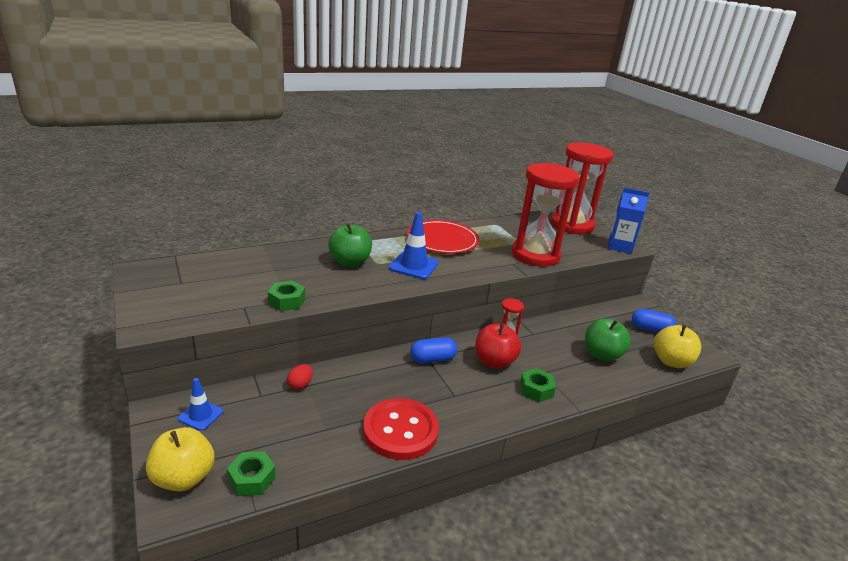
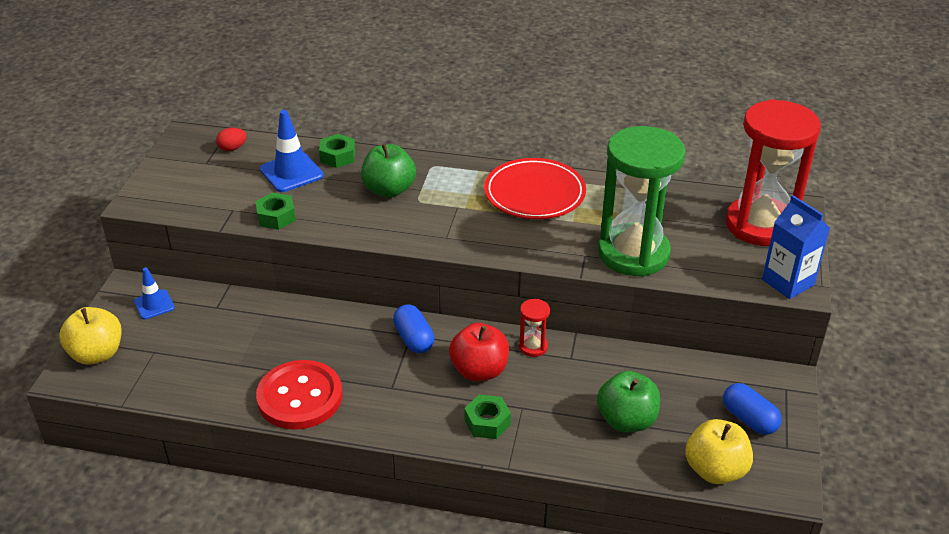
camera: 40 degrees right, 10 degrees up
green nut [227,451,276,496] -> green nut moved to [319,134,355,168]
red egg [287,364,313,390] -> red egg moved to [216,128,247,151]
blue traffic cone [389,212,438,279] -> blue traffic cone moved to [260,110,324,192]
blue capsule [410,337,457,364] -> blue capsule turned 45 degrees clockwise [393,304,434,353]
red hourglass [512,163,580,267] -> green hourglass [598,126,685,277]

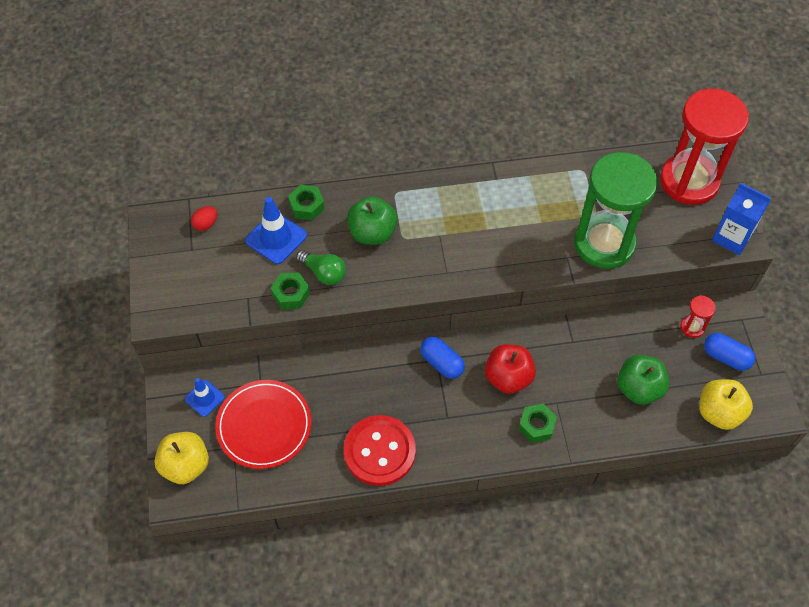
camera: 20 degrees left, 20 degrees up
red plate [484,158,586,219] -> red plate moved to [215,380,312,469]
red hourglass [519,299,550,357] -> red hourglass moved to [680,295,716,338]
none -> green light bulb [296,250,346,285]

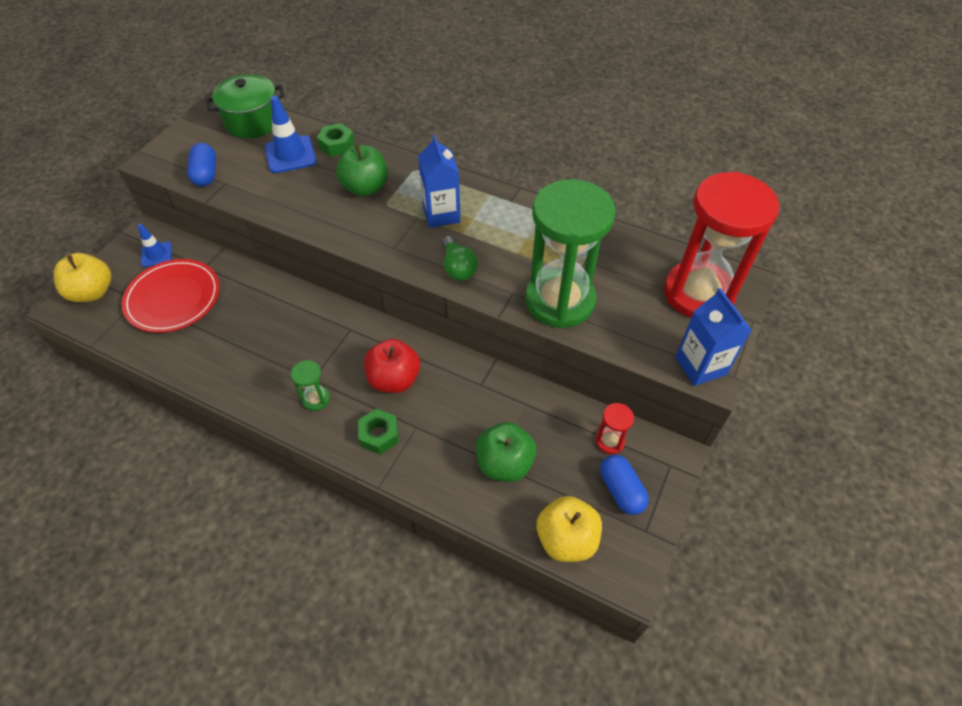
camera: 35 degrees right, 5 degrees down
red egg [191,206,217,231] -> green pot [206,74,285,138]
green nut [271,272,310,309] -> none
green light bulb [296,250,346,285] -> green light bulb moved to [442,236,478,281]
red button [344,415,416,486] -> none
blue capsule [420,337,465,379] -> blue capsule moved to [187,143,216,186]
none -> green hourglass [291,360,330,411]
none -> blue carton [418,135,461,228]

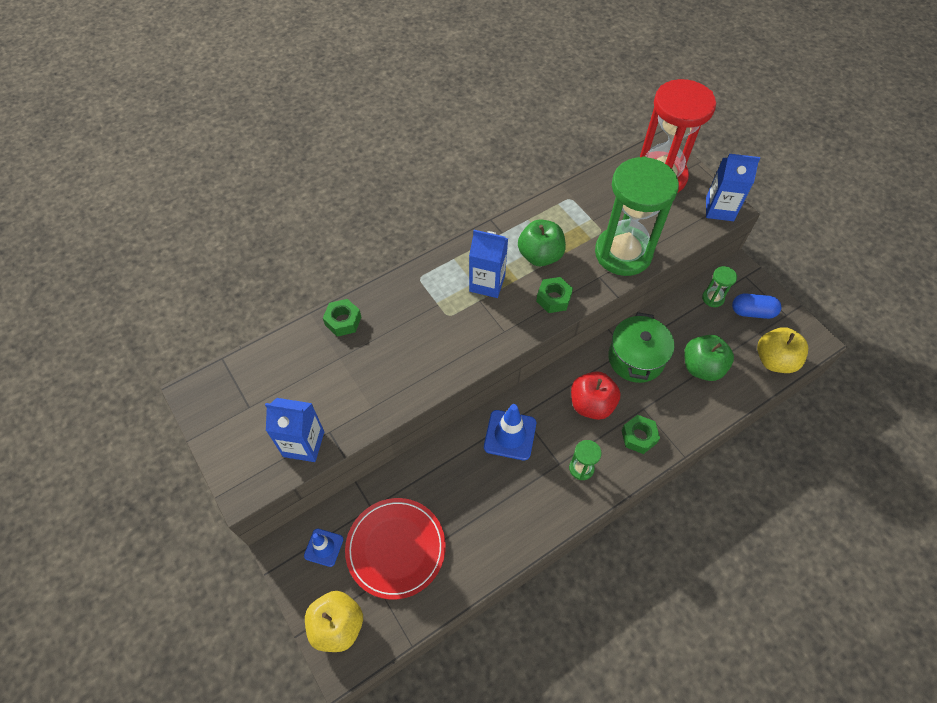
camera: 60 degrees left, 5 degrees up
blue capsule [187,143,216,186] -> blue carton [265,398,324,462]
green pot [206,74,285,138] -> green pot moved to [608,312,674,383]
blue traffic cone [265,96,316,173] -> blue traffic cone moved to [484,404,536,460]
green apple [336,145,388,197] -> green apple moved to [518,219,566,266]
green light bulb [442,236,478,281] -> green nut [536,277,573,313]
red hourglass [596,403,634,454] -> green hourglass [702,266,737,307]

